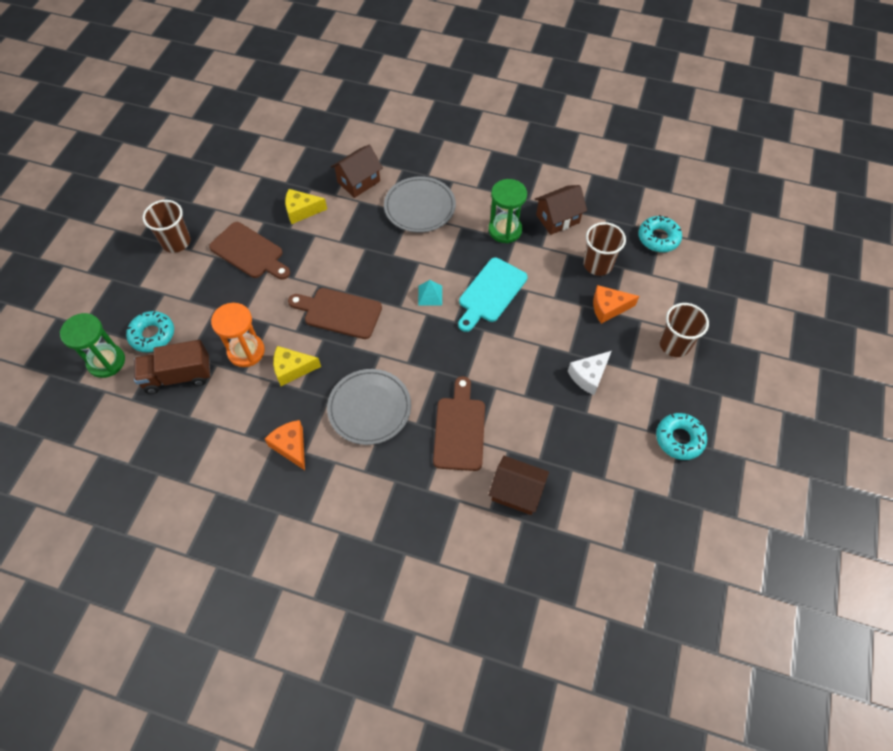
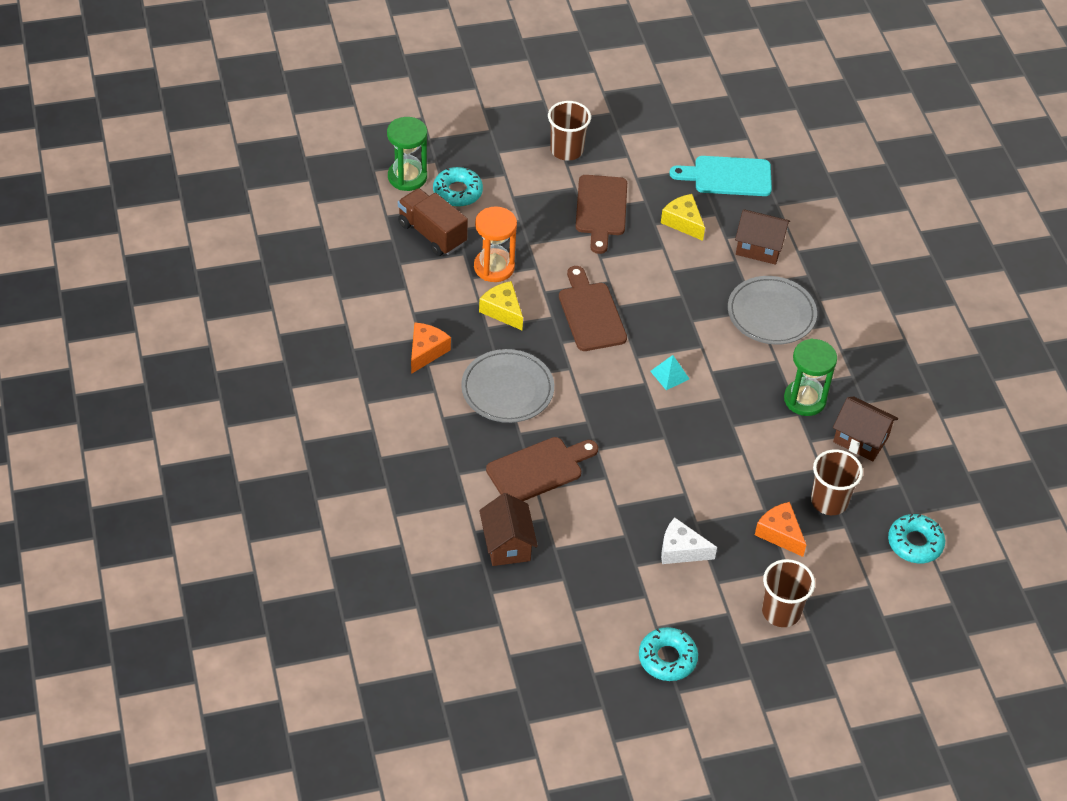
camera: 55 degrees right, 10 degrees down
turquoise cutting board [458,258,528,332] -> turquoise cutting board moved to [669,156,772,196]

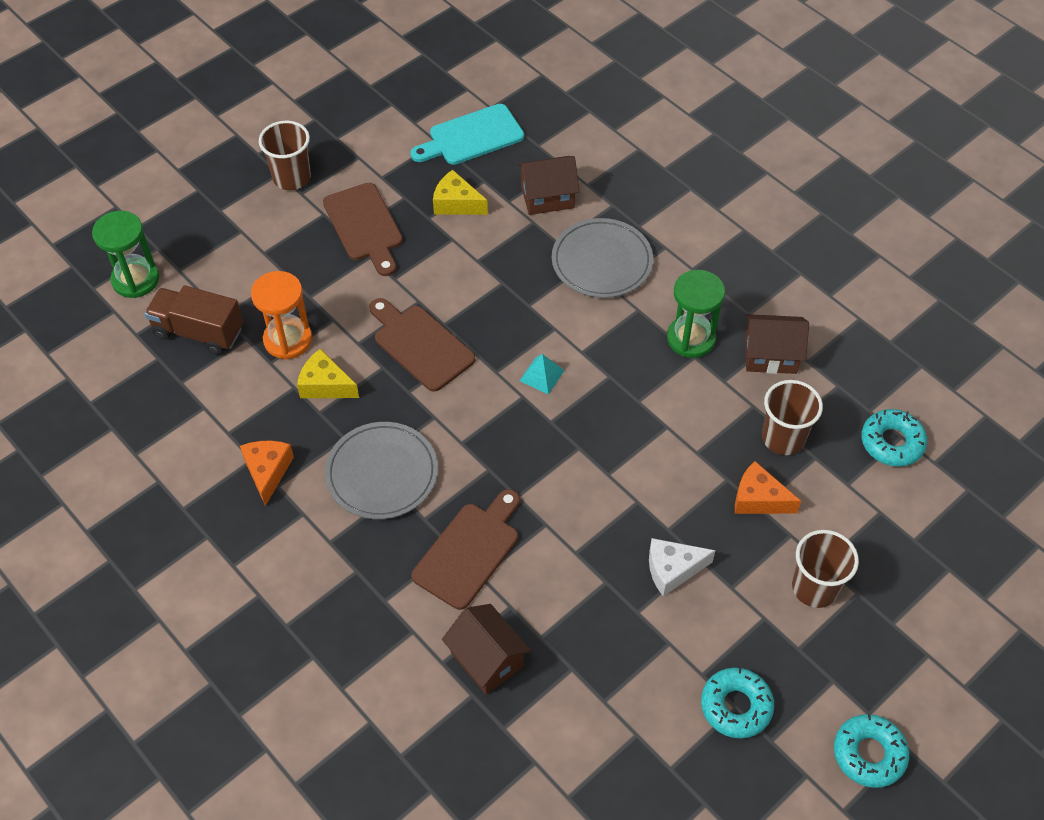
camera: 25 degrees left, 5 degrees up
turquoise donut [433,167,483,207] -> turquoise donut moved to [834,714,909,788]

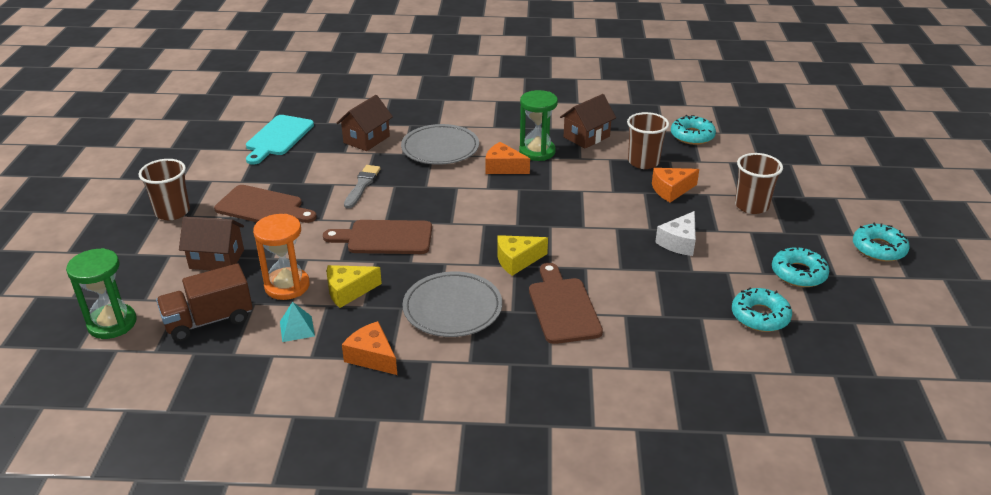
camera: 45 degrees left, 20 degrees down
yellow cheese [433,170,488,215] -> yellow cheese moved to [497,235,548,276]
brown house [442,604,531,695] -> brown house moved to [179,216,244,270]
turquoise pyramid [519,354,565,395] -> turquoise pyramid moved to [280,302,315,342]
none -> grey brush [344,165,381,209]
none -> orange cheese [485,142,530,174]
none -> turquoise donut [732,288,792,332]

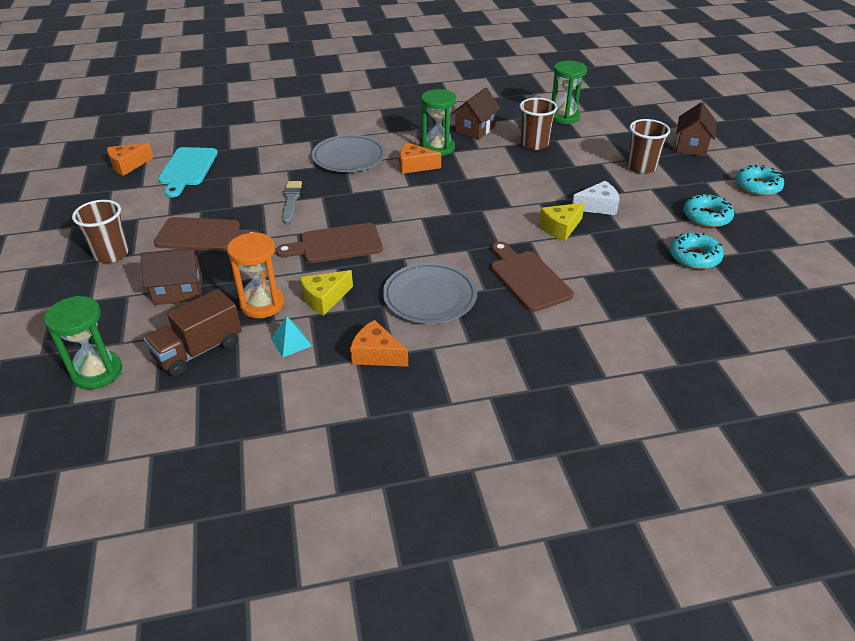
camera: 15 degrees left, 5 degrees up
brown house [337,95,393,151] -> brown house moved to [676,102,717,157]
yellow cheese [497,235,548,276] -> yellow cheese moved to [539,203,585,241]
orange cheese [652,168,699,203] -> orange cheese moved to [107,143,154,176]
white cheese [655,211,696,256] -> white cheese turned 120 degrees counterclockwise [572,181,620,215]
turquoise donut [671,115,716,145] -> green hourglass [551,61,587,124]

